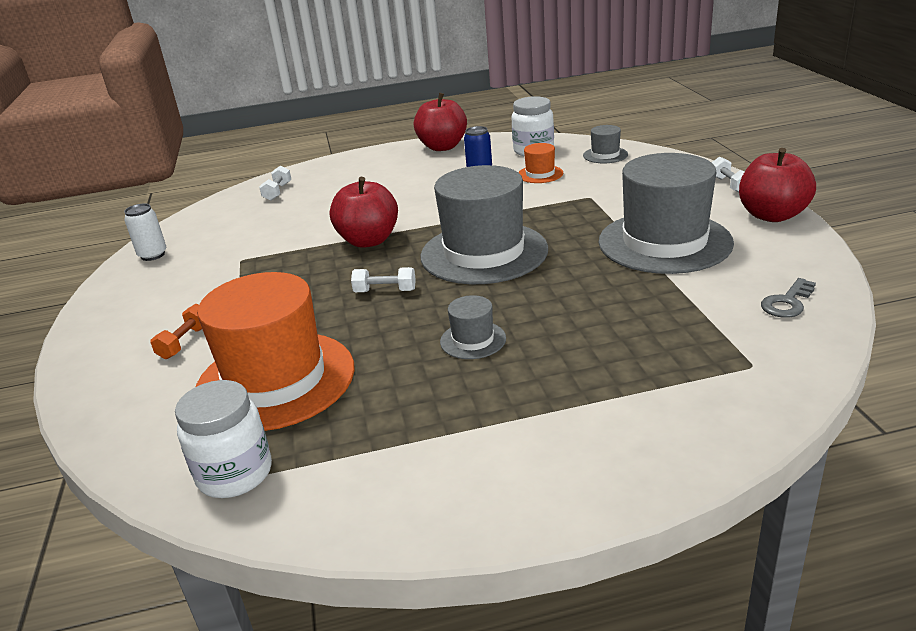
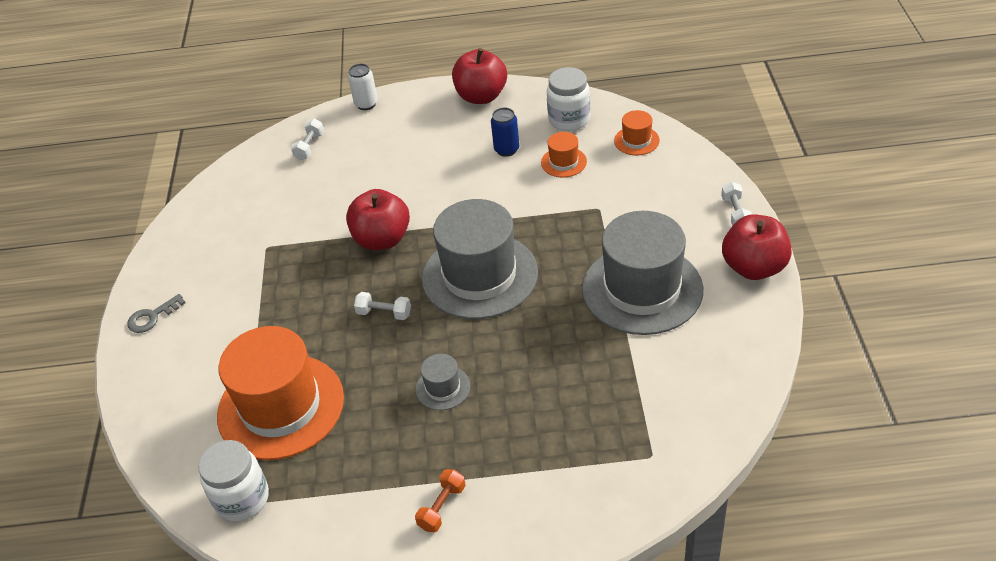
camera: 10 degrees right, 15 degrees up
white can [124,204,166,261] -> white can moved to [348,64,378,110]
orange dumbbell [150,304,202,359] -> orange dumbbell moved to [415,469,466,532]
grey hat [583,125,628,163] -> orange hat [614,110,660,155]
grey key [761,278,816,318] -> grey key moved to [127,294,185,333]

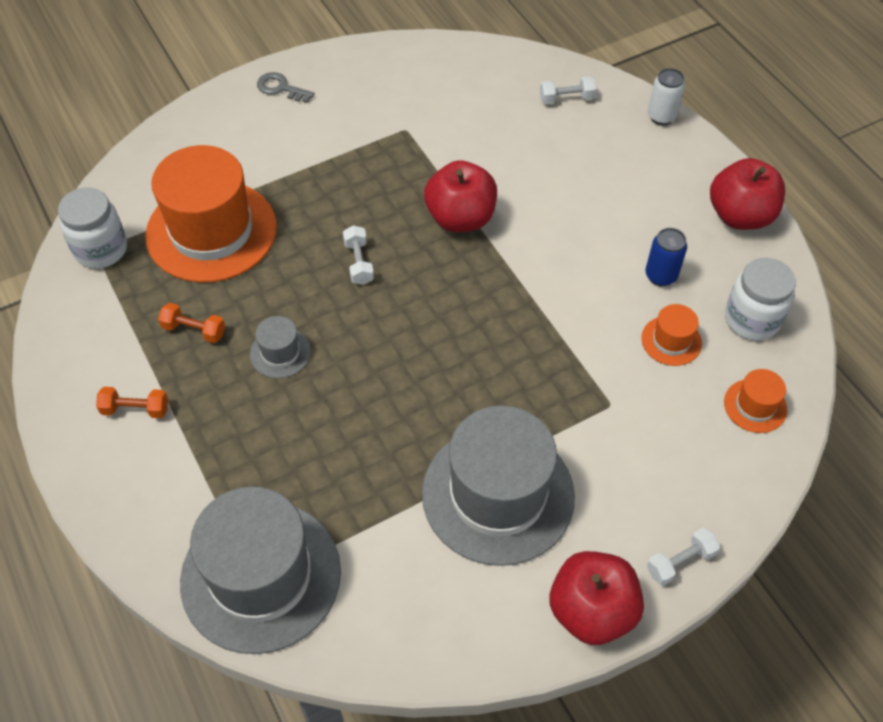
camera: 60 degrees right, 10 degrees up
grey hat [422,199,538,319] -> grey hat moved to [180,487,341,654]
none -> orange dumbbell [158,303,225,343]

